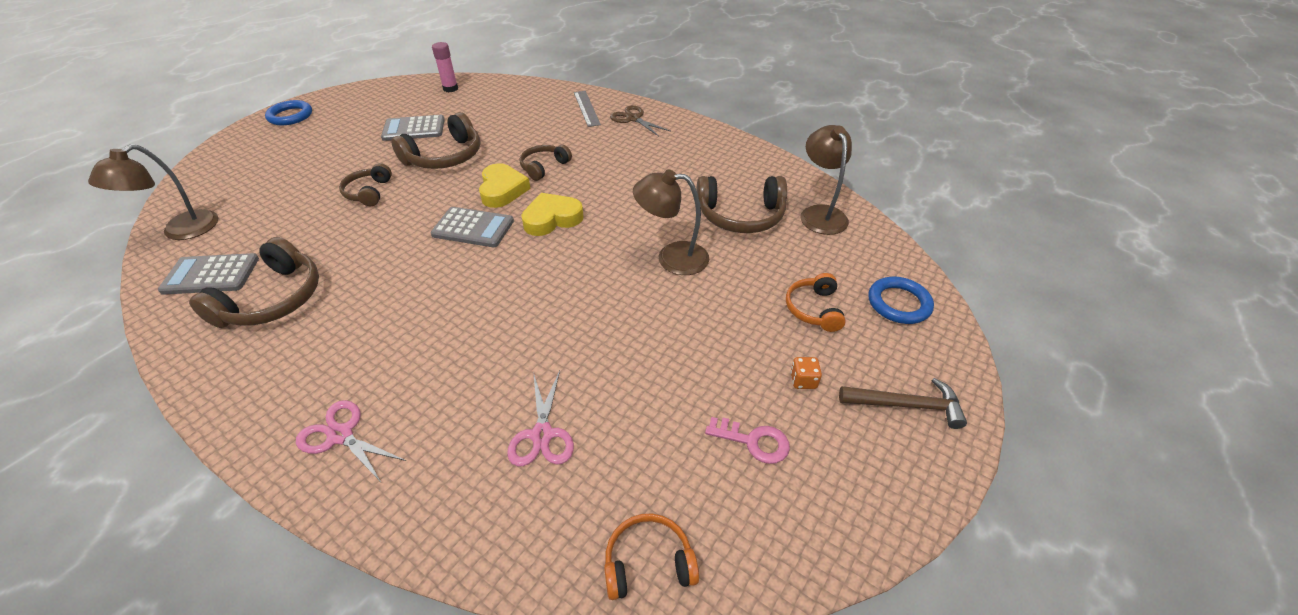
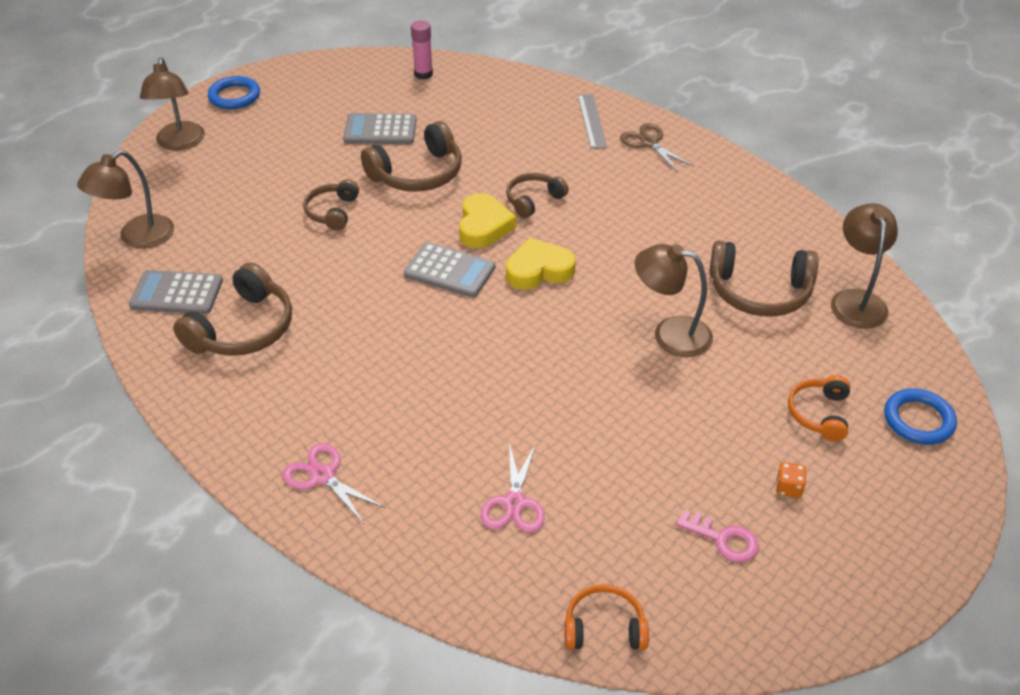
camera: 10 degrees right, 0 degrees up
brown hammer [839,378,967,429] -> none
none -> brown lamp [140,57,205,150]

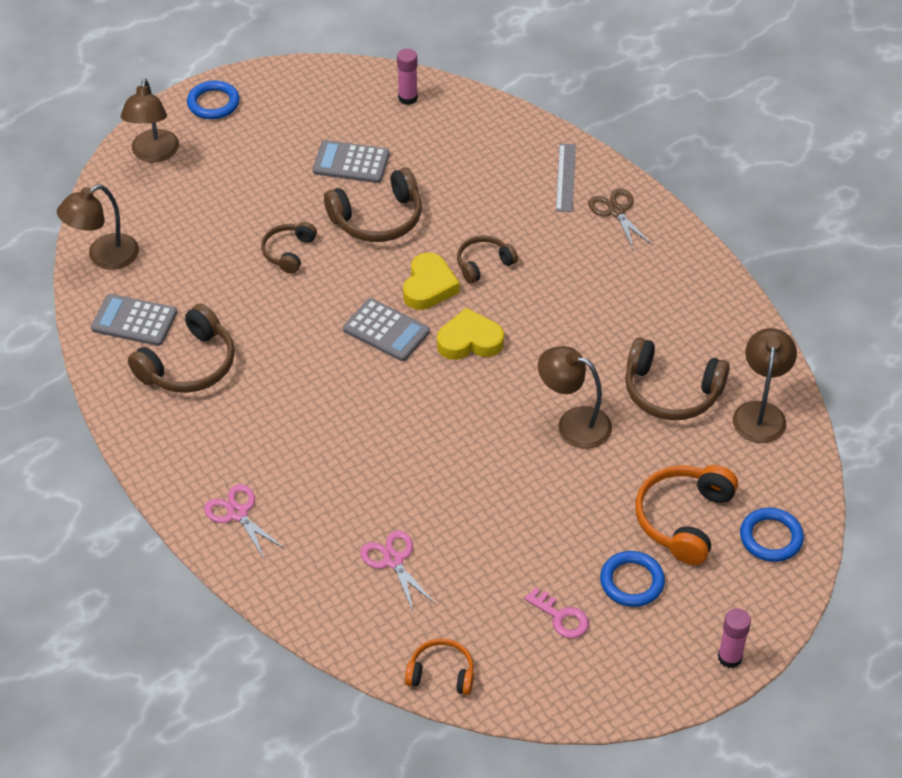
camera: 10 degrees right, 5 degrees up
pink scissors [480,442,545,532] -> pink scissors turned 135 degrees clockwise [360,531,435,613]
orange dice [776,462,806,498] -> blue ring [600,551,665,607]
orange headphones [788,375,850,442] -> orange headphones [635,465,738,565], size x1.66
none -> pink glue stick [718,608,751,668]

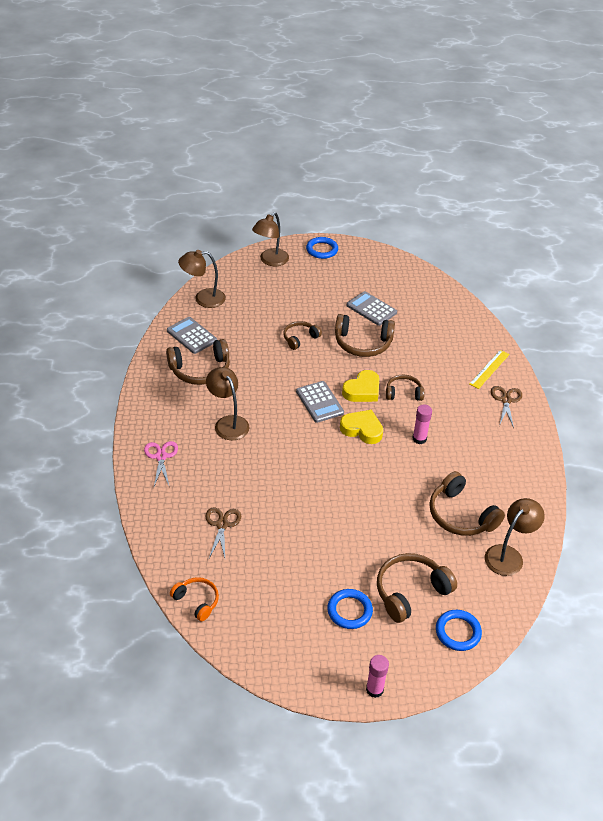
camera: 30 degrees right, 5 degrees down
pink scissors [360,531,435,613] -> brown scissors [205,508,241,558]
pink glue stick [397,49,418,105] -> pink glue stick moved to [413,404,432,444]
pink key [524,588,589,638] -> none
brown lamp [538,346,612,449] -> brown lamp moved to [206,367,250,440]
grey ruler [556,144,576,212] -> yellow ruler [469,350,510,389]
orange headphones [635,465,738,565] -> brown headphones [377,553,457,623]

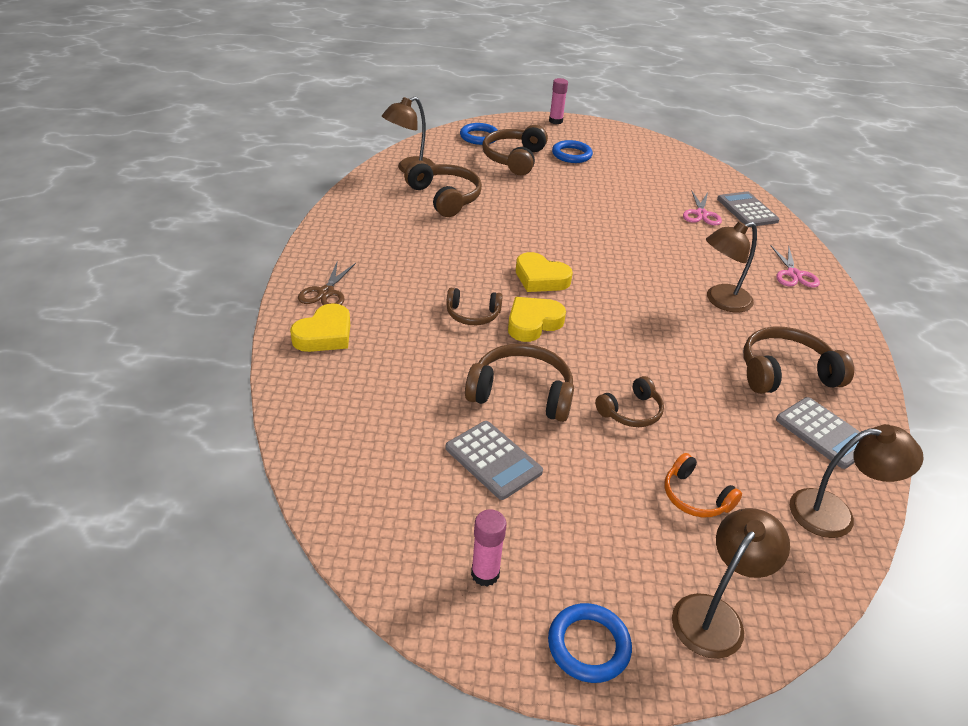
camera: 175 degrees left, 5 degrees down
orange headphones [170,577,219,621] -> orange headphones moved to [665,453,742,517]
brown scissors [205,508,241,558] -> pink scissors [683,190,722,226]
brown lamp [206,367,250,440] -> brown lamp turned 90 degrees clockwise [706,222,757,312]
grey calculator [296,381,344,423] -> grey calculator moved to [717,191,779,226]
brown headphones [377,553,457,623] -> brown headphones turned 135 degrees clockwise [482,125,548,175]
pink glue stick [413,404,432,444] -> pink glue stick moved to [471,509,506,586]
yellow ruler [469,350,510,389] -> yellow heart [290,303,350,352]

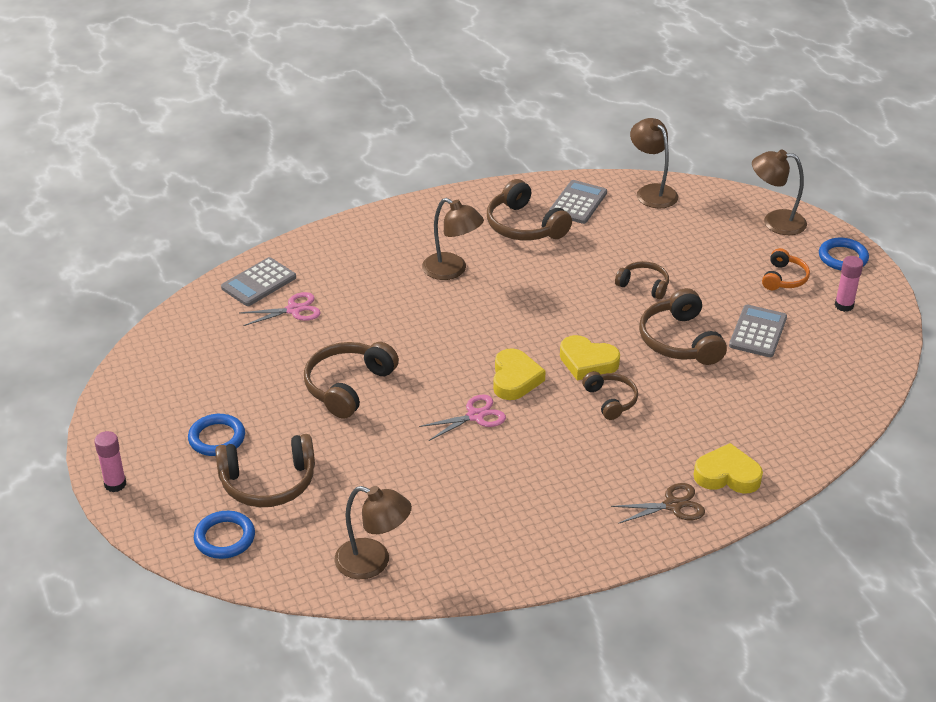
camera: 115 degrees left, 0 degrees up
brown headphones [404,160,482,217] -> brown headphones moved to [304,342,399,419]
orange headphones [665,453,742,517] -> orange headphones moved to [762,248,810,290]
pink scissors [771,245,820,288] -> pink scissors moved to [419,394,506,441]

